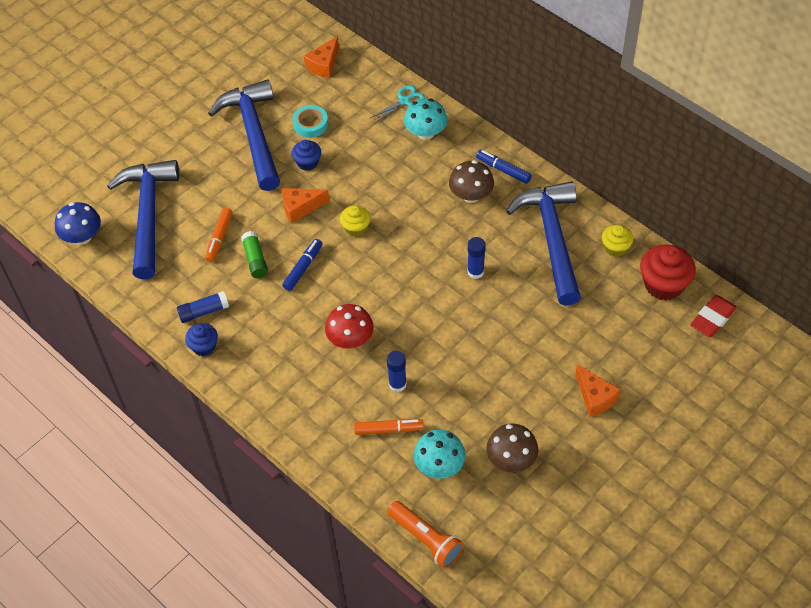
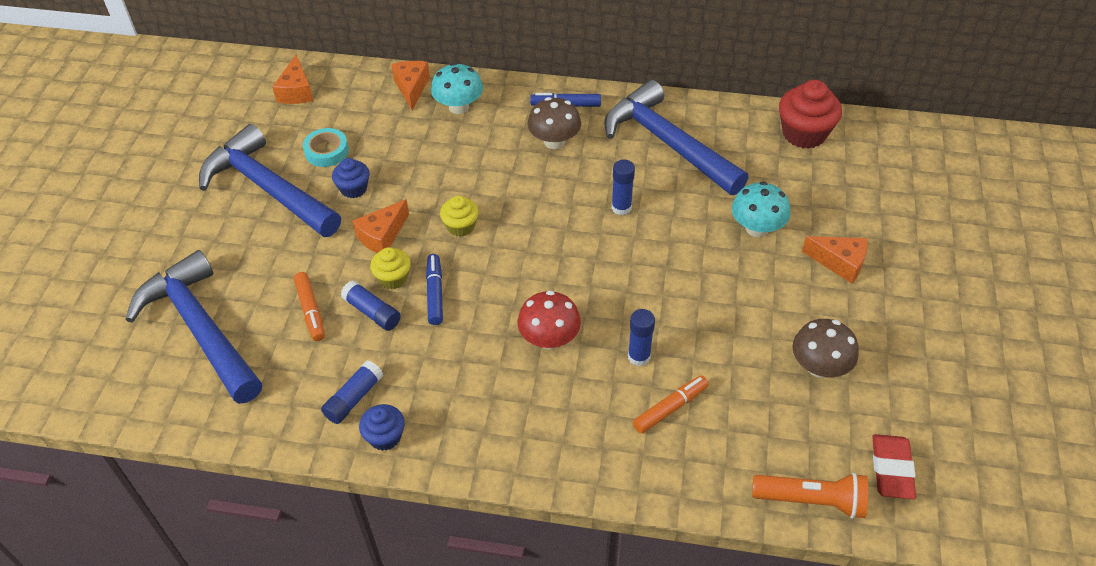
camera: 35 degrees left, 5 degrees down
blue mushroom [55,202,101,245] -> none
green glue stick [241,231,268,278] -> blue glue stick [341,280,401,331]
turquoise scissors [370,85,425,123] -> orange cheese [391,61,430,110]
turquoise mushroom [414,429,466,479] -> turquoise mushroom moved to [732,181,790,237]
yellow cupcake [602,225,633,257] -> yellow cupcake moved to [370,247,411,289]
red eraser [690,295,737,337] -> red eraser moved to [872,434,916,499]

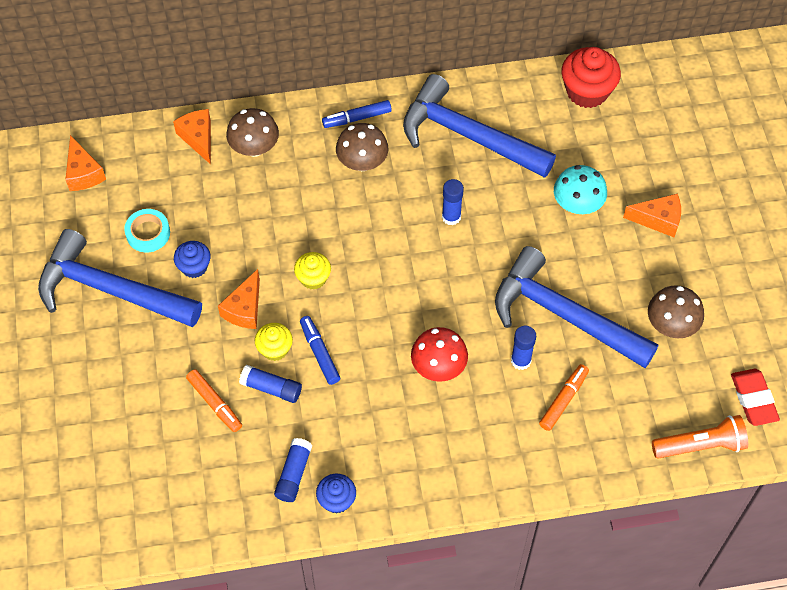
camera: 20 degrees left, 10 degrees up
blue hammer [125,250,262,404] -> blue hammer moved to [495,246,658,368]
turquoise mushroom [431,63,483,114] -> brown mushroom [226,108,279,157]

